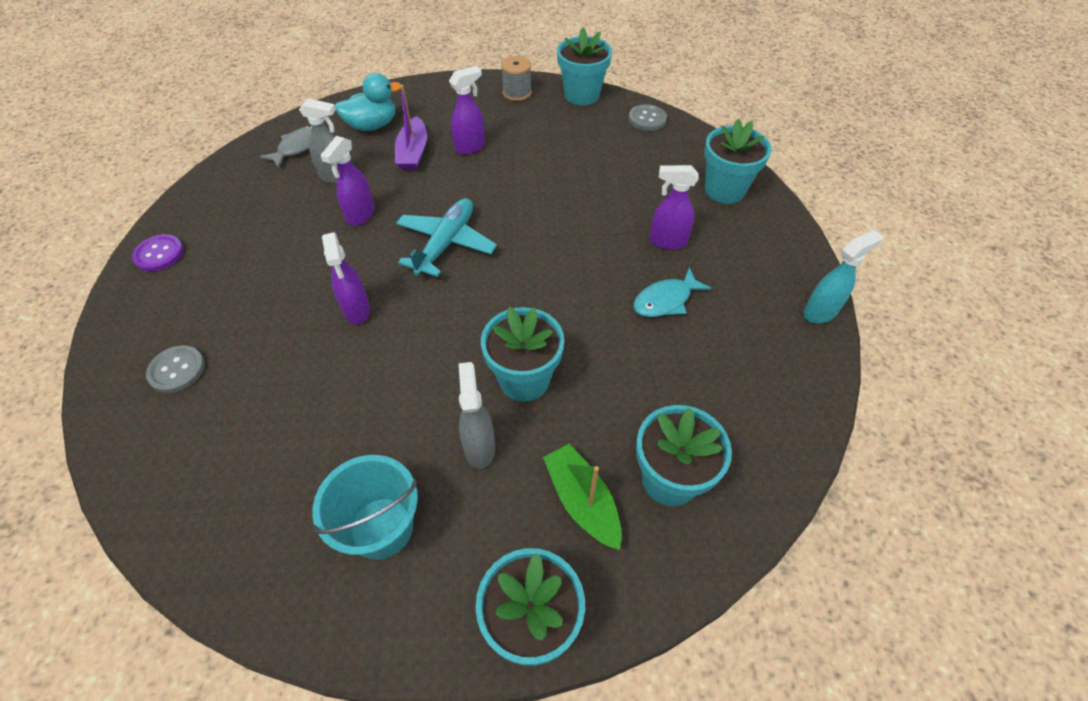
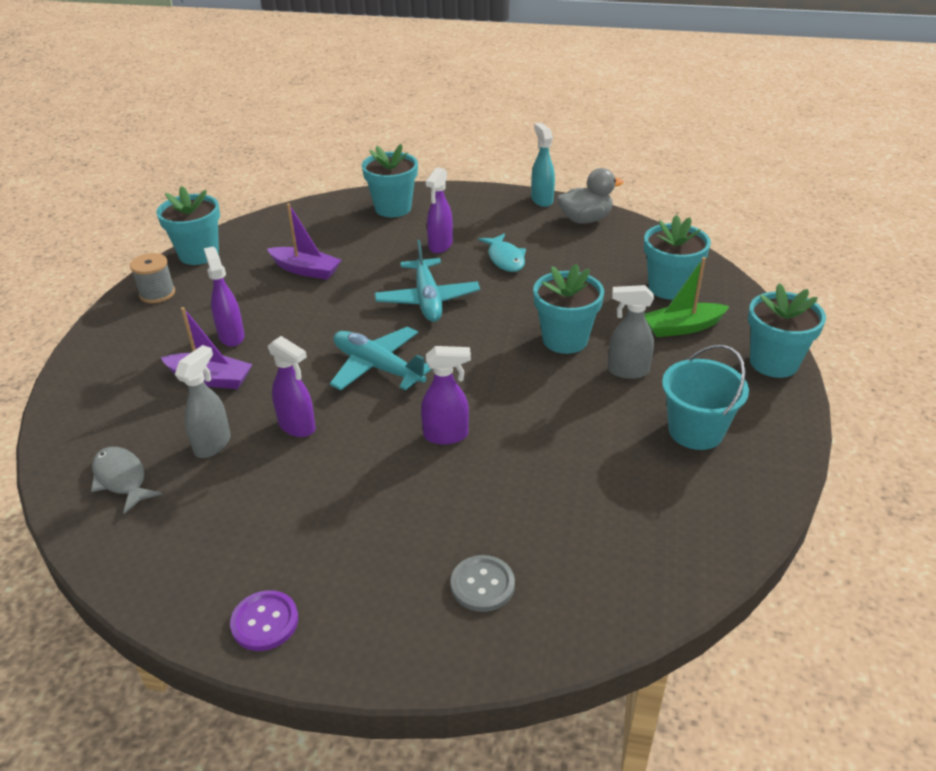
camera: 75 degrees left, 15 degrees down
turquoise duck [335,73,401,131] -> none
grey button [629,104,667,131] -> none
none -> purple boat [267,203,341,280]
none -> turquoise plane [375,240,480,322]
none -> grey duck [557,168,624,224]

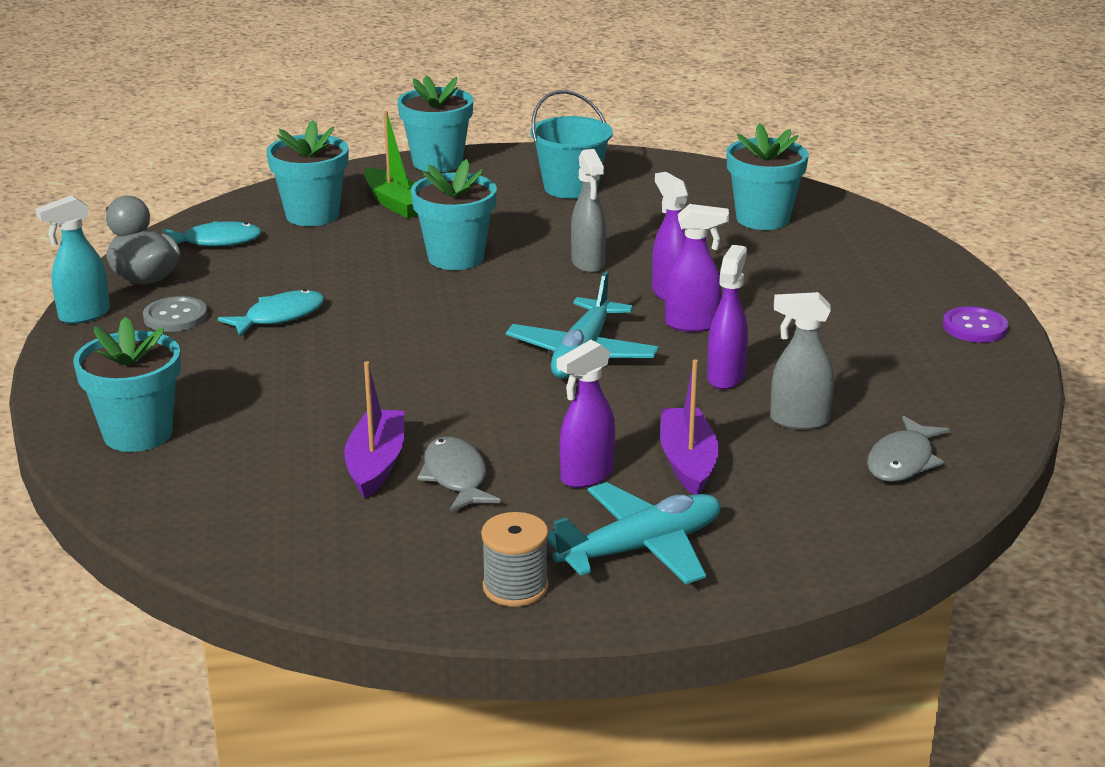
camera: 110 degrees left, 10 degrees down
turquoise flower pot [157,186,220,265] -> turquoise flower pot moved to [726,123,809,230]
turquoise plane [375,240,480,322] -> turquoise plane moved to [547,482,721,584]
purple spray bottle [425,167,453,253] -> purple spray bottle moved to [665,204,729,332]
grey button [451,555,515,612] -> grey button moved to [143,296,207,332]
grey spray bottle [608,285,654,379] -> grey spray bottle moved to [571,149,606,273]
none -> turquoise fish [163,221,262,246]
none -> grey fish [417,437,501,512]

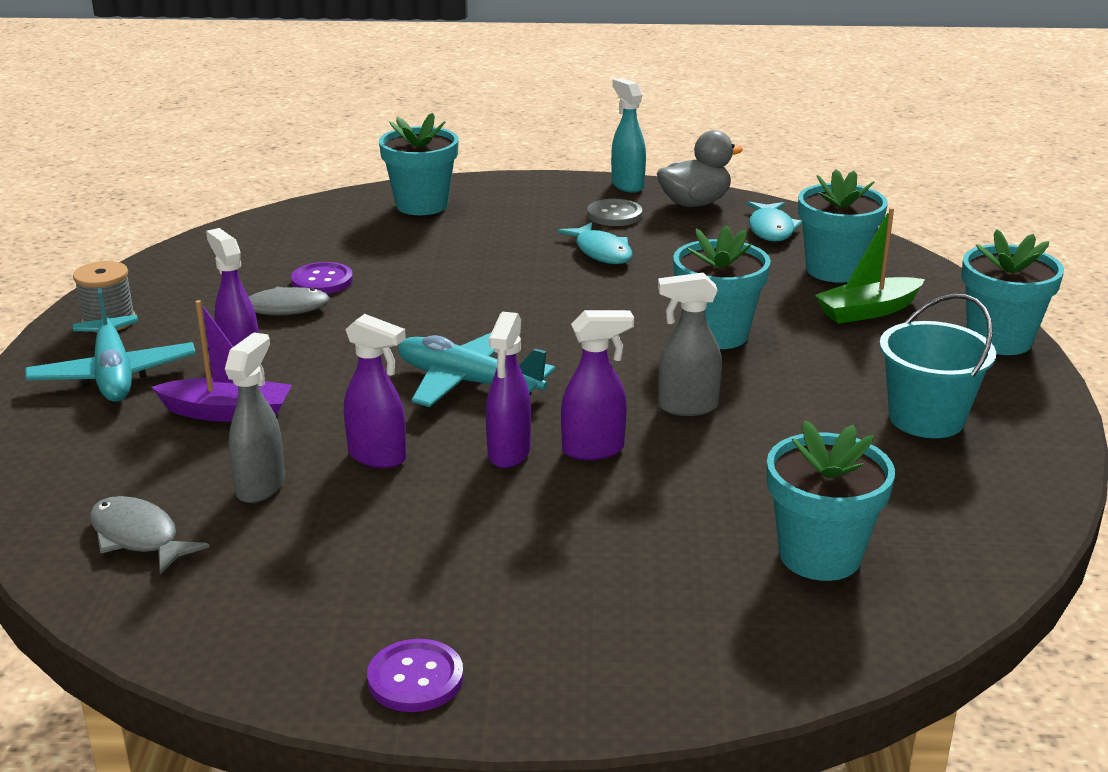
camera: 100 degrees right, 0 degrees up
purple boat [344,361,404,499] -> purple button [291,262,353,294]

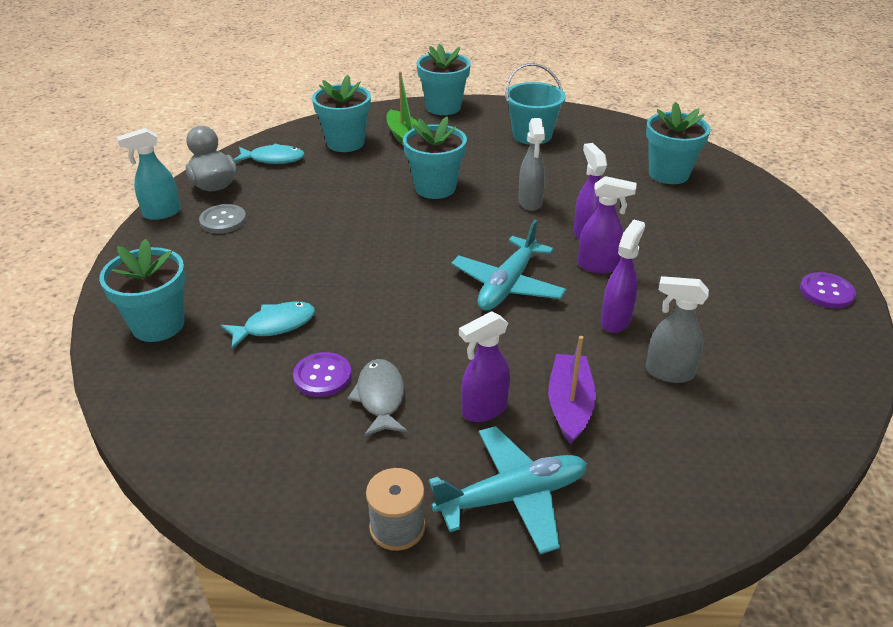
camera: 90 degrees left, 10 degrees up
grey fish [89,496,210,575] -> none
turquoise fish [558,222,632,264] -> turquoise fish moved to [221,302,315,349]

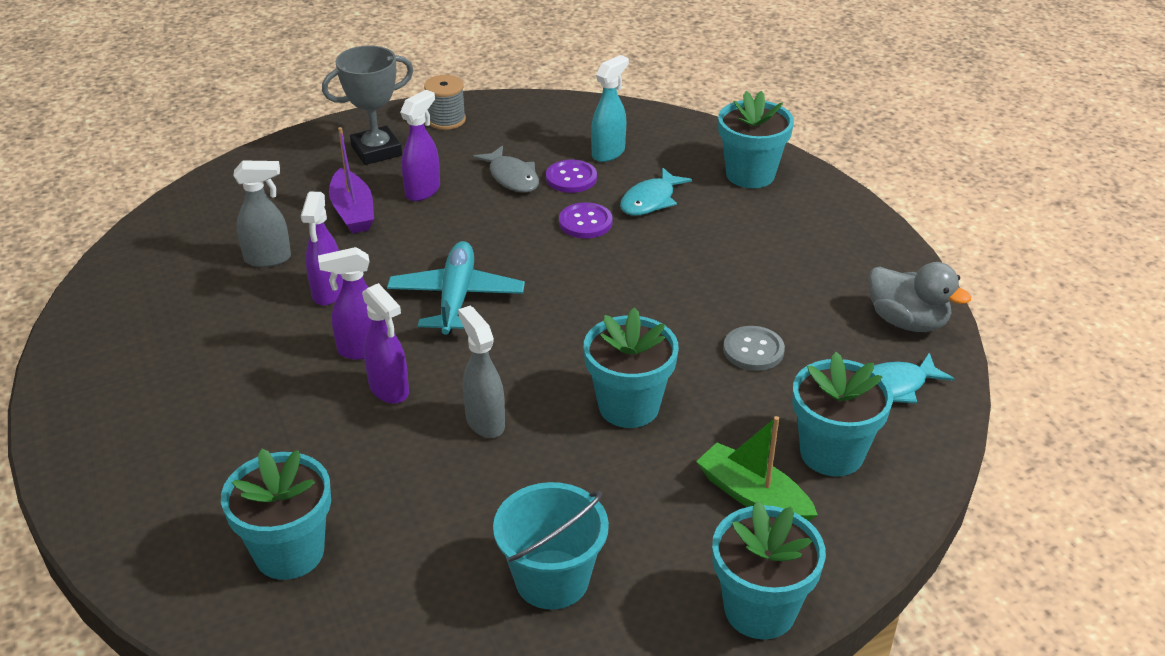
camera: 155 degrees right, 0 degrees up
turquoise spray bottle [117,128,181,220] -> turquoise spray bottle moved to [591,55,629,162]
grey button [199,204,246,234] -> grey button moved to [723,326,785,371]
turquoise plane [429,426,587,554] -> grey trophy [322,45,414,165]
purple button [800,272,856,308] -> purple button moved to [559,202,613,238]

